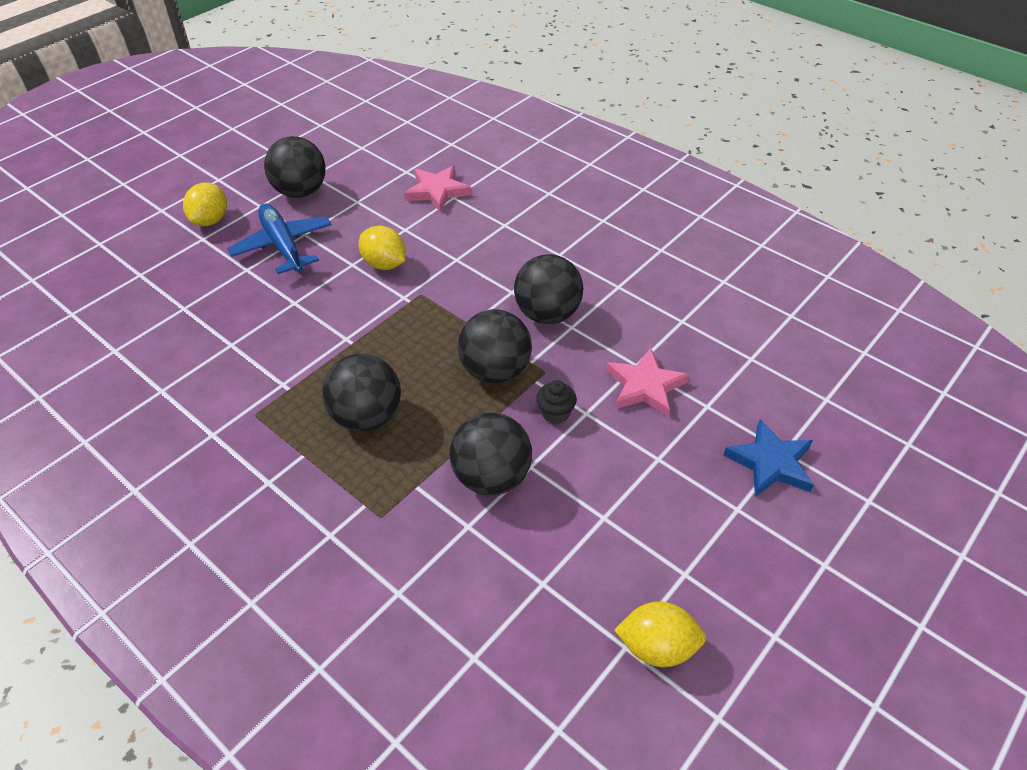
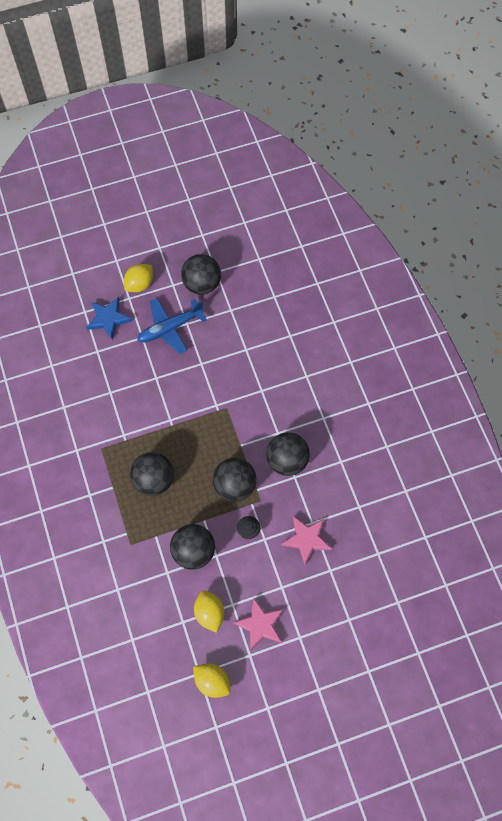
camera: 30 degrees right, 20 degrees up
blue plane [227,204,332,274] -> blue plane turned 120 degrees counterclockwise [137,298,207,354]
yellow lemon [359,226,406,270] -> yellow lemon moved to [194,591,224,633]
pink star [404,166,472,212] -> pink star moved to [233,598,283,651]
blue star [723,419,814,497] -> blue star moved to [86,297,132,340]

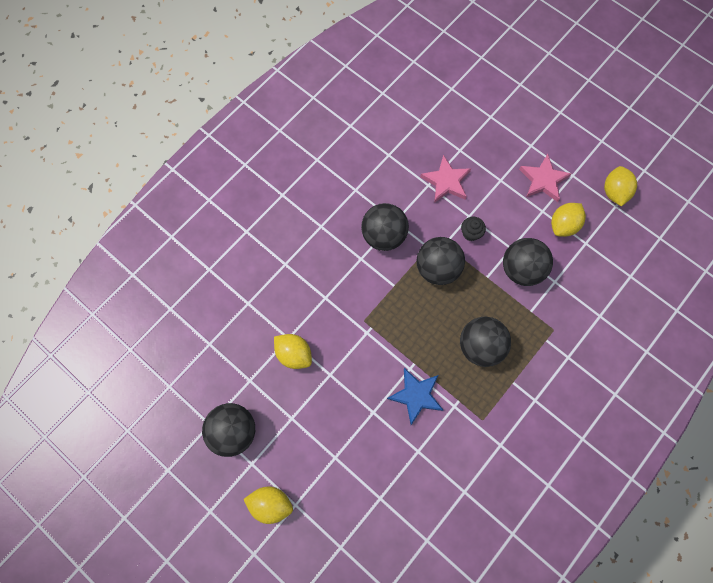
camera: 120 degrees left, 5 degrees up
blue star [86,297,132,340] -> blue star moved to [387,368,443,425]
blue plane [137,298,207,354] -> none
none -> yellow lemon [274,334,312,369]

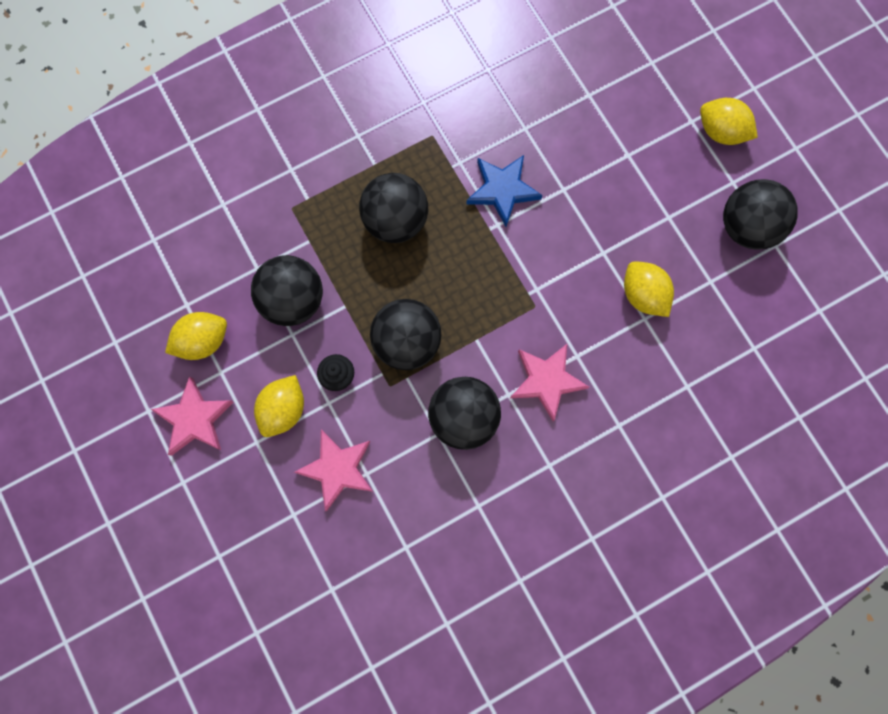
camera: 160 degrees left, 5 degrees up
yellow lemon [604,166,637,206] -> yellow lemon moved to [254,375,304,437]
none -> pink star [510,344,589,422]

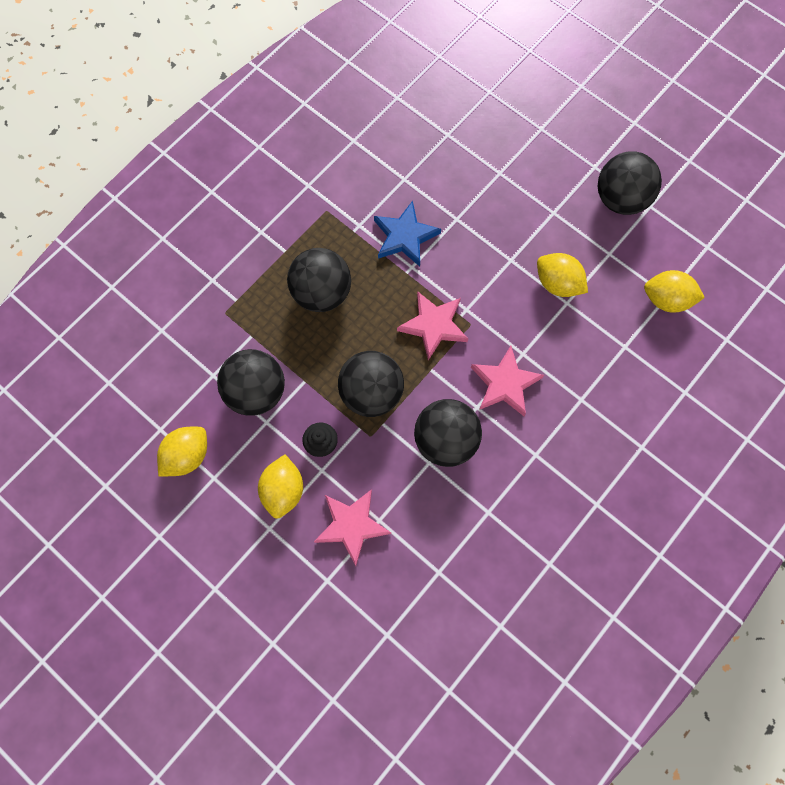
camera: 20 degrees left, 5 degrees down
pink star [151,376,233,456] -> pink star moved to [397,291,468,360]
yellow lemon [700,98,758,145] -> yellow lemon moved to [644,270,705,313]

